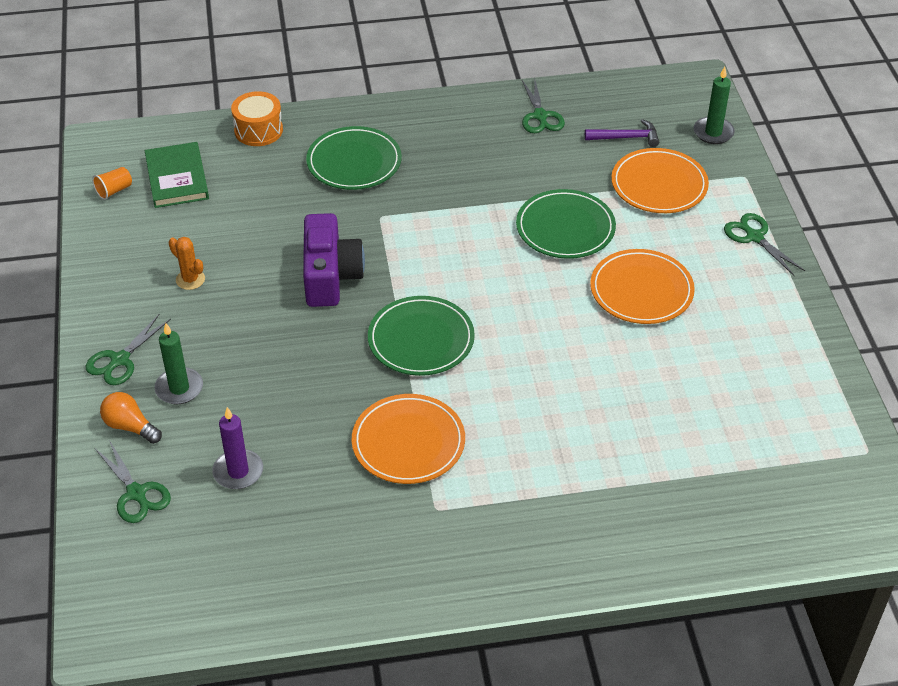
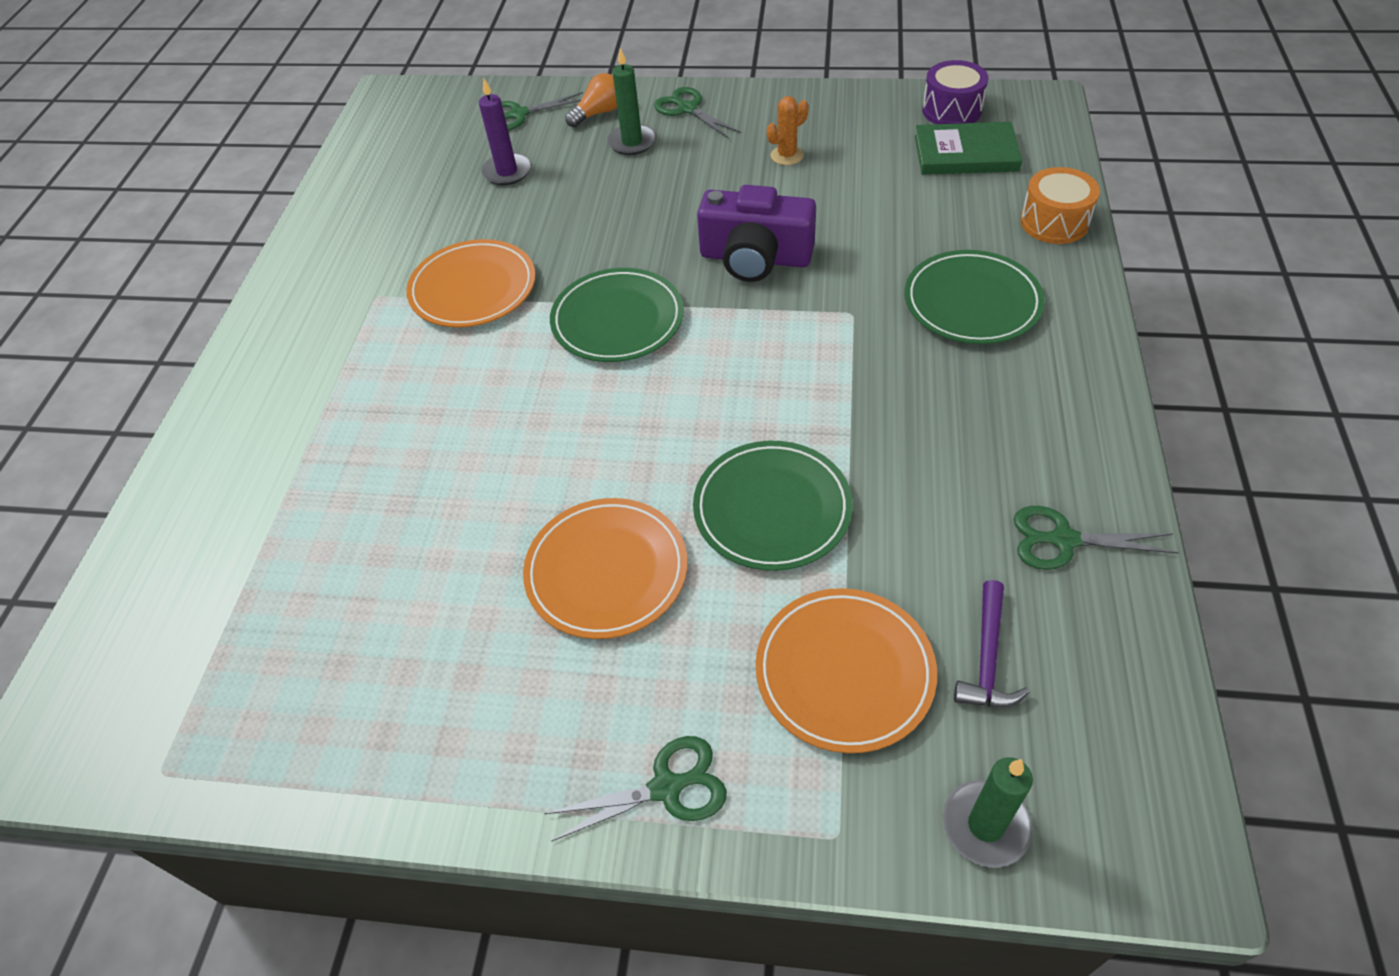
camera: 110 degrees right, 5 degrees up
orange cup [92,167,132,200] -> purple drum [922,60,988,124]

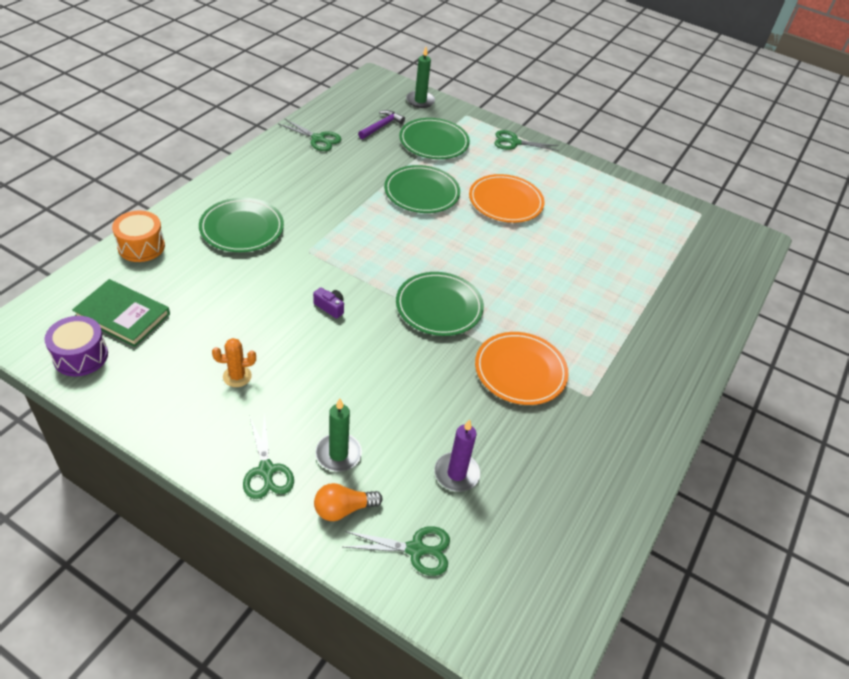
camera: 165 degrees left, 5 degrees down
purple camera [697,185,816,282] -> purple camera [313,288,344,319], size x0.41
orange plate [756,588,937,753] -> green plate [399,118,470,159]

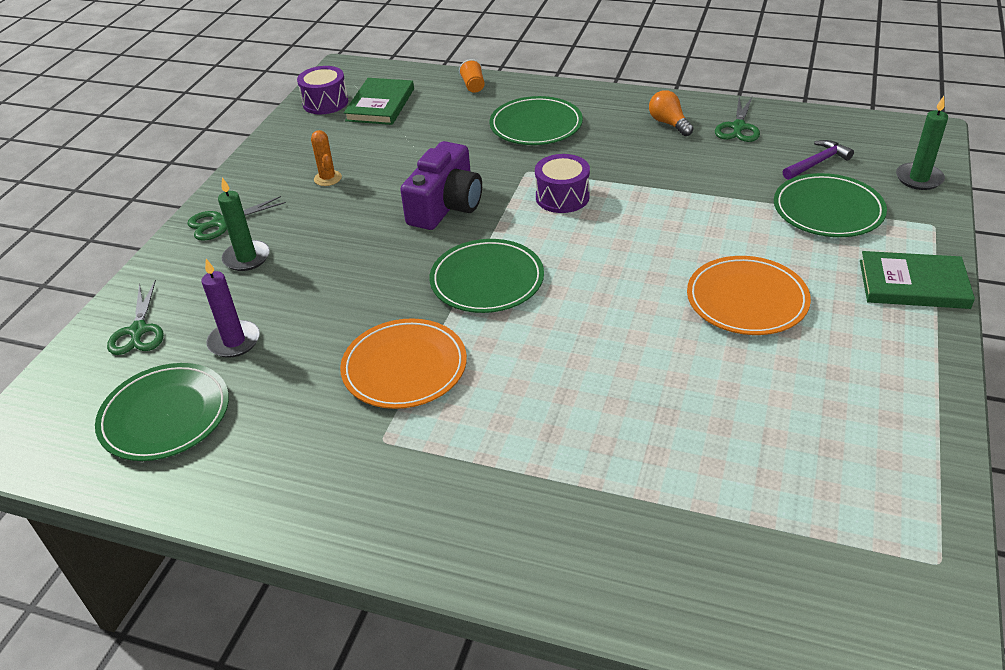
camera: 85 degrees right, 5 degrees down
orange drum [112,211,165,262] -> orange cup [459,59,485,93]
purple camera [313,288,344,319] -> purple camera [400,141,482,230], size x2.43
orange light bulb [314,483,383,521] -> orange light bulb moved to [649,90,694,136]
purple hammer [358,110,405,139] -> purple hammer turned 60 degrees counterclockwise [783,140,854,180]
green plate [384,165,460,213] -> green plate moved to [95,363,229,461]
green scissors [494,130,559,151] -> green book [860,251,975,309]
none -> purple drum [535,154,590,213]

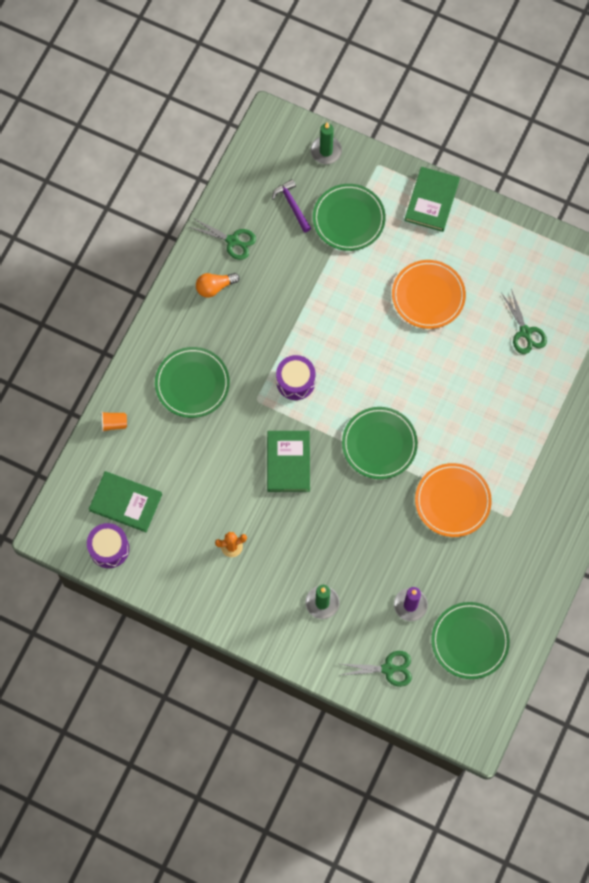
camera: 85 degrees left, 30 degrees up
green scissors [187,196,286,241] -> green scissors moved to [502,289,547,354]
purple camera [400,141,482,230] -> green book [267,431,310,492]

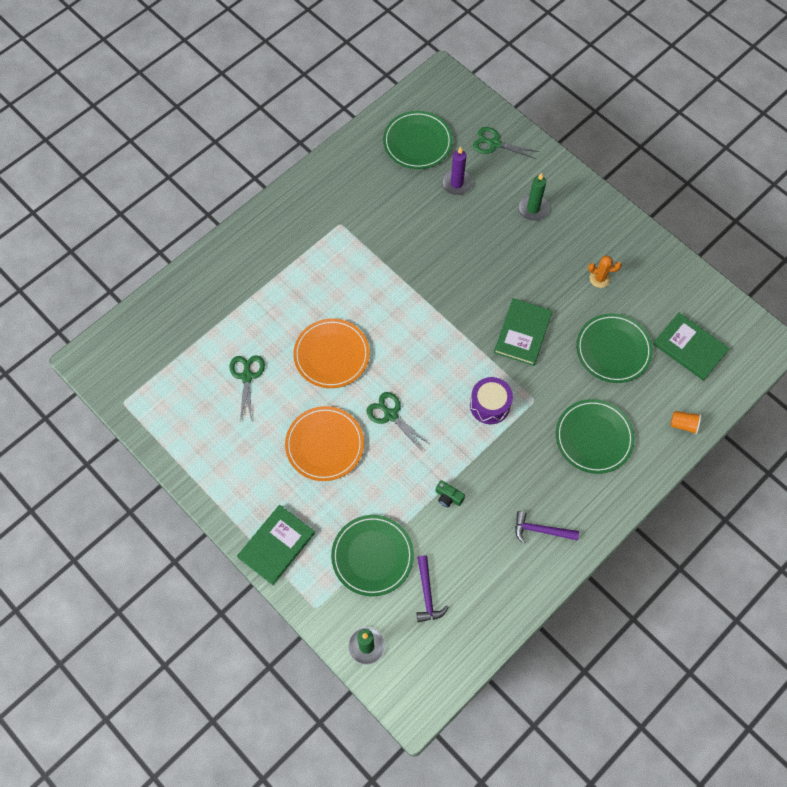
camera: 160 degrees left, 5 degrees down
purple drum [87,523,129,568] -> none
green scissors [189,218,256,260] -> green scissors moved to [367,392,431,452]
orange light bulb [196,273,240,298] -> purple hammer [515,511,579,544]
green plate [342,407,418,479] -> green plate moved to [576,313,653,383]
orange plate [415,463,492,537] -> orange plate moved to [293,319,370,388]
none -> green camera [436,480,465,507]

